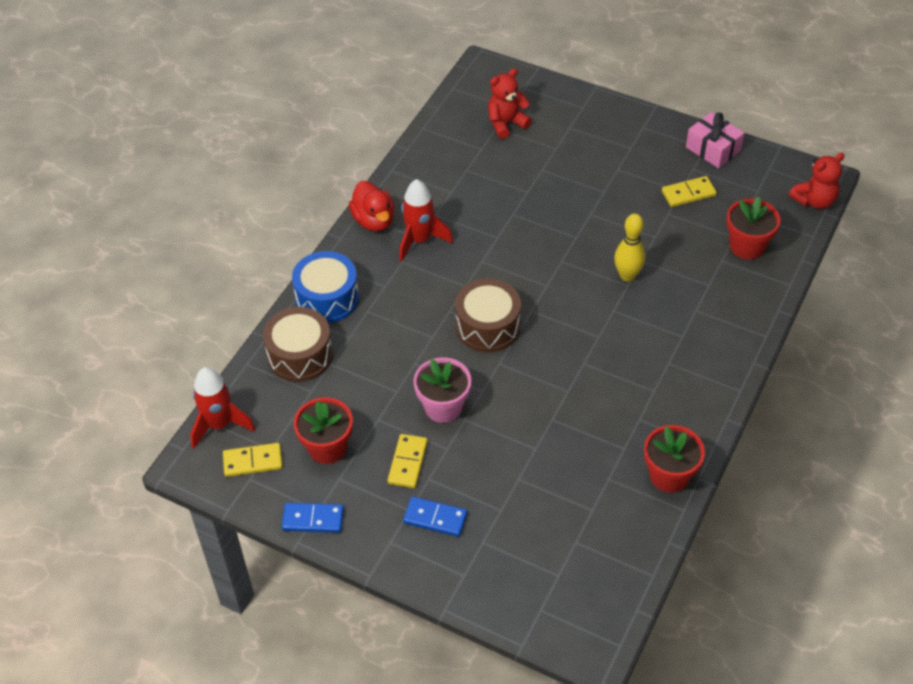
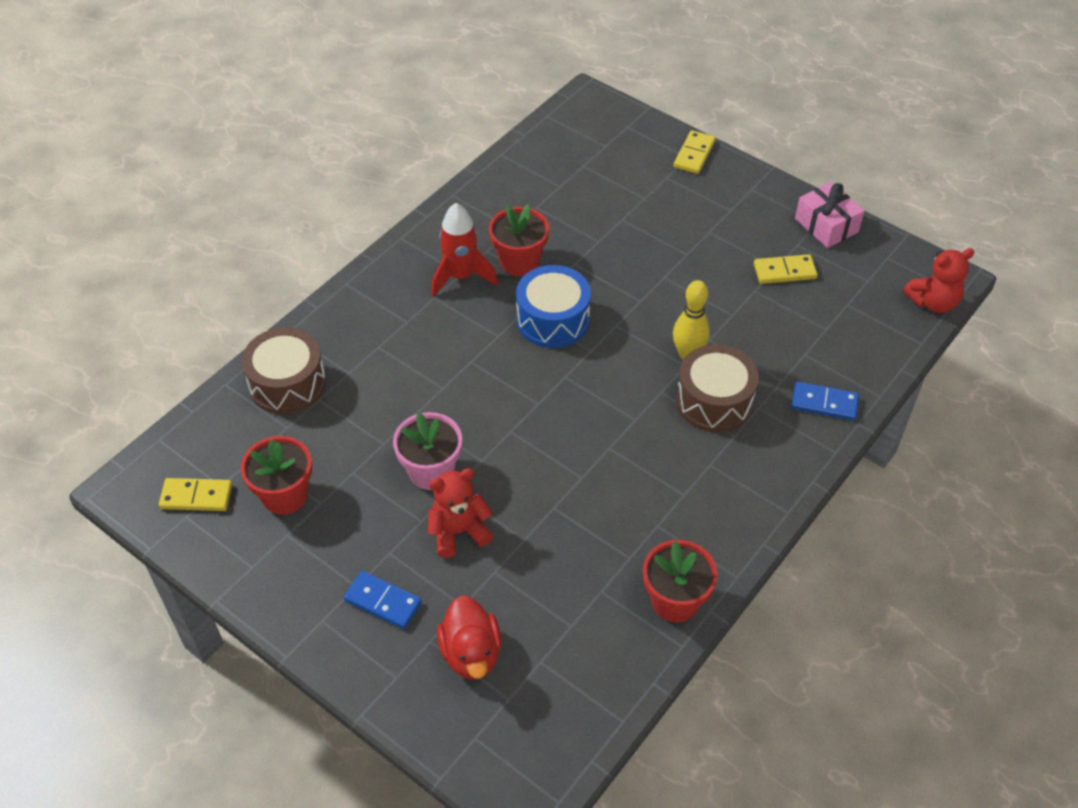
camera: 10 degrees right, 0 degrees up
red rocket [190,367,255,449] -> none
blue domino [282,503,344,533] -> blue domino moved to [792,381,859,420]
blue drum [292,251,359,323] -> blue drum moved to [516,265,591,348]
red duck [349,181,394,231] -> red duck moved to [437,595,501,679]
yellow domino [388,434,428,488] -> yellow domino moved to [673,130,716,174]
brown drum [455,278,521,352] -> brown drum moved to [676,344,759,432]
red teddy bear [488,69,532,139] -> red teddy bear moved to [428,468,493,558]
red flower pot [726,196,780,259] -> red flower pot moved to [489,204,549,276]

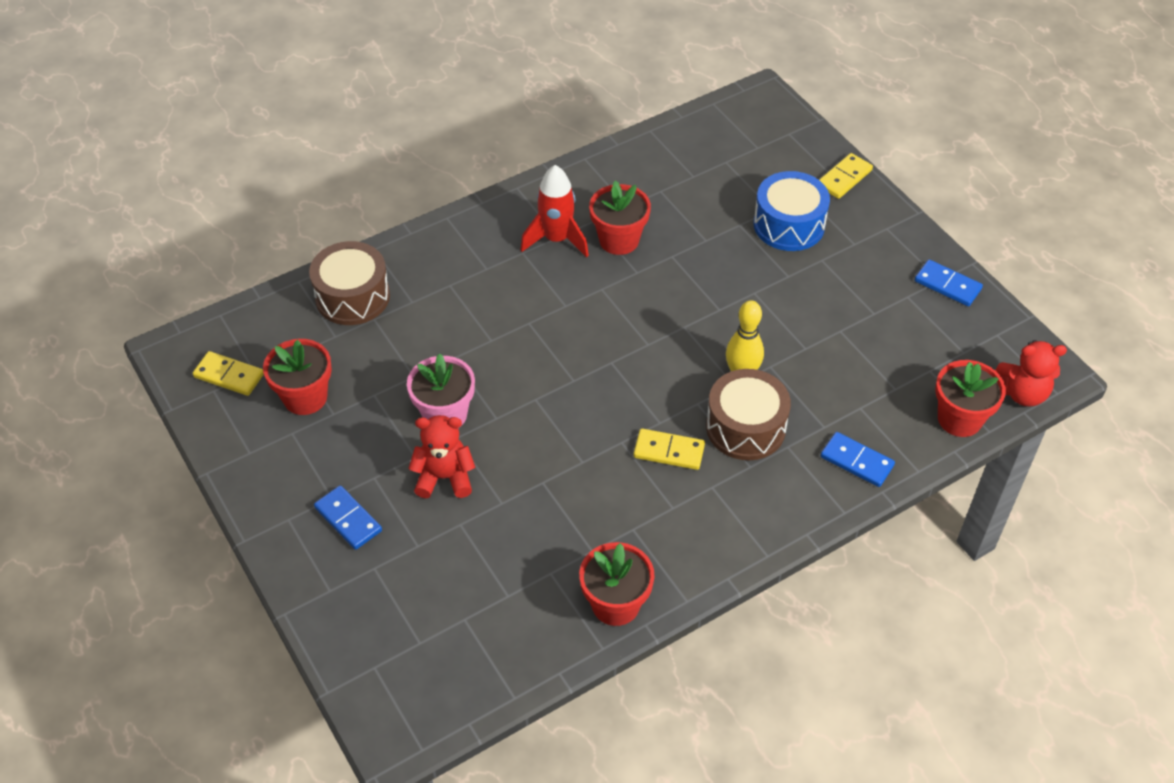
camera: 20 degrees right, 0 degrees up
red duck [437,595,501,679] -> none
blue drum [516,265,591,348] -> blue drum moved to [754,171,830,251]
yellow domino [754,254,818,284] -> yellow domino moved to [634,429,705,470]
pink gift [795,182,864,248] -> blue domino [915,260,983,306]
none -> red flower pot [935,360,1006,437]

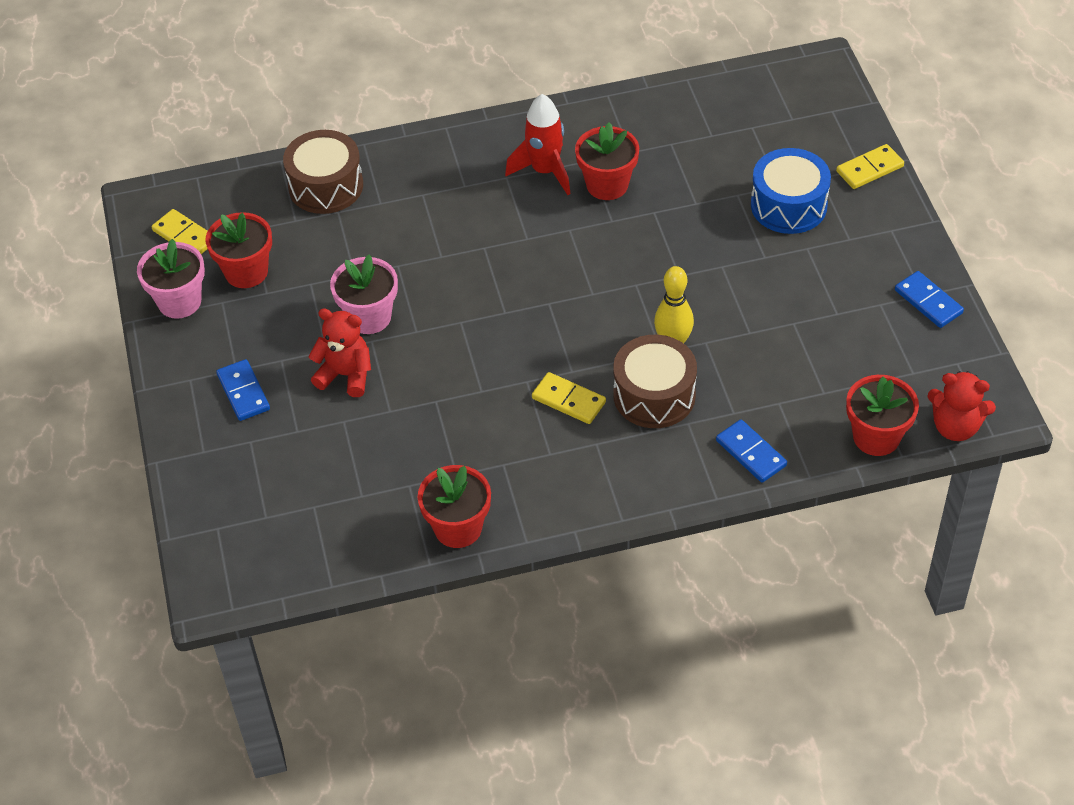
camera: 20 degrees right, 0 degrees up
none -> pink flower pot [137,239,205,319]

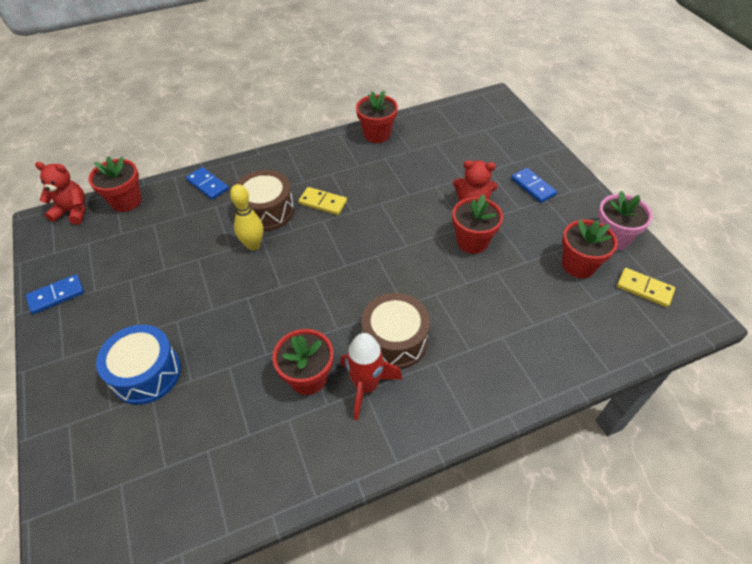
camera: 170 degrees right, 0 degrees up
brown drum [283,130,363,214] -> brown drum moved to [362,293,430,369]
pink flower pot [330,254,398,334] -> red flower pot [452,194,503,254]
yellow domino [836,144,904,189] -> none
blue domino [895,271,964,328] -> blue domino turned 75 degrees counterclockwise [26,274,84,314]

